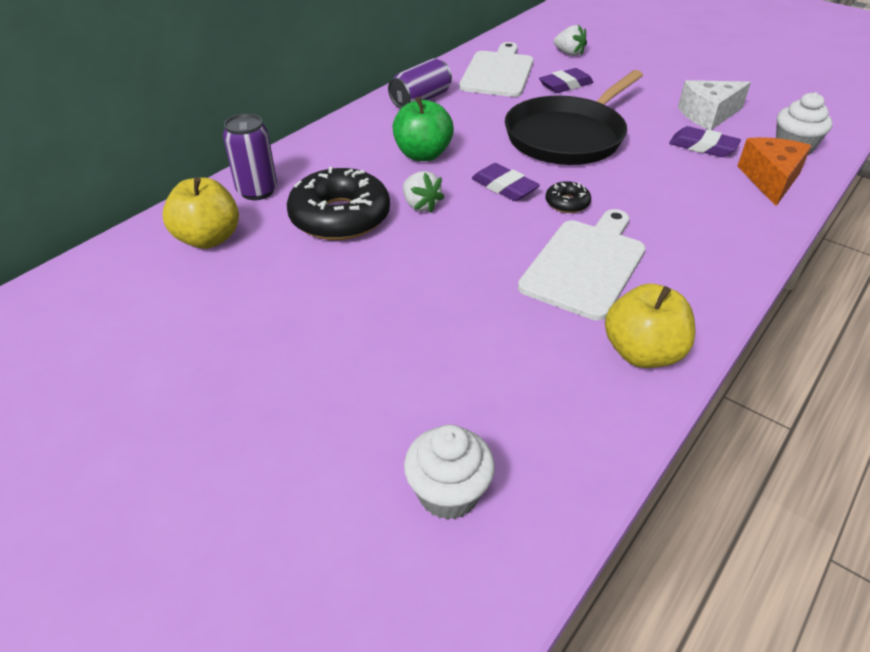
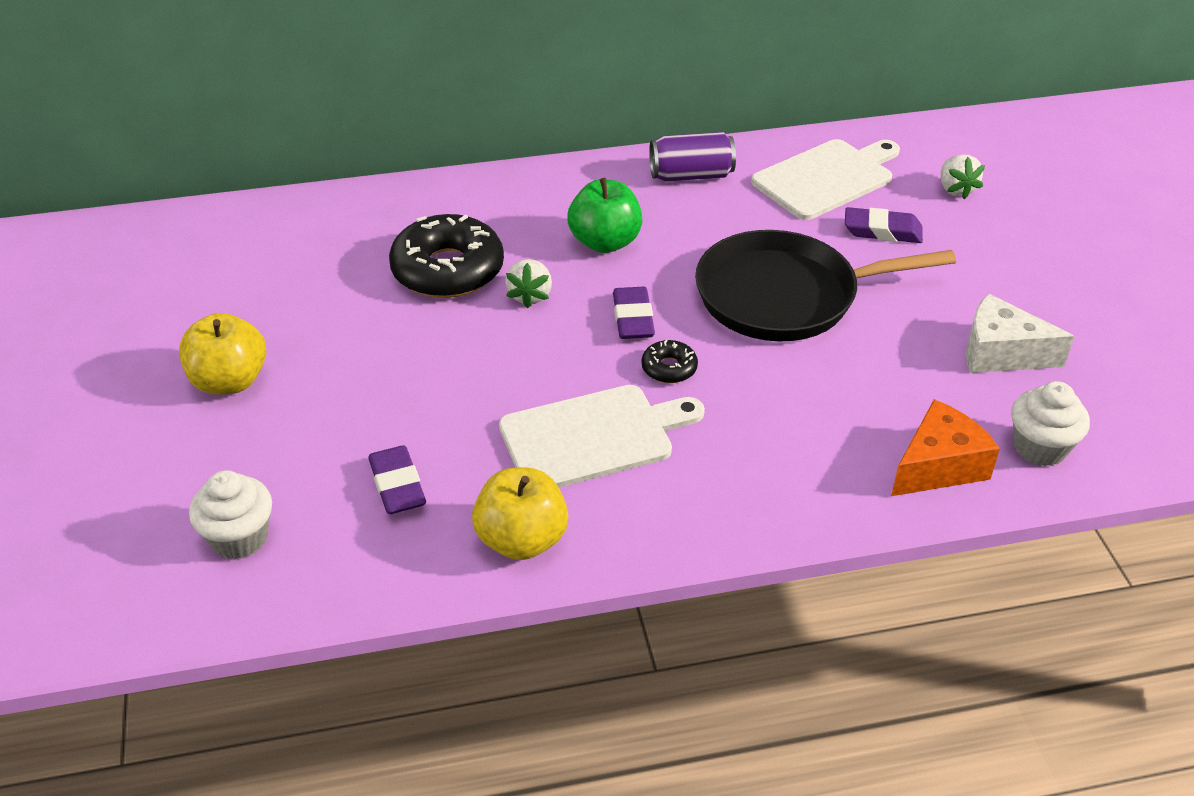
camera: 40 degrees right, 0 degrees up
yellow apple [163,177,239,249] -> yellow apple moved to [179,313,266,395]
purple can [223,114,277,200] -> none
purple eraser [669,126,741,157] -> purple eraser moved to [368,445,426,514]

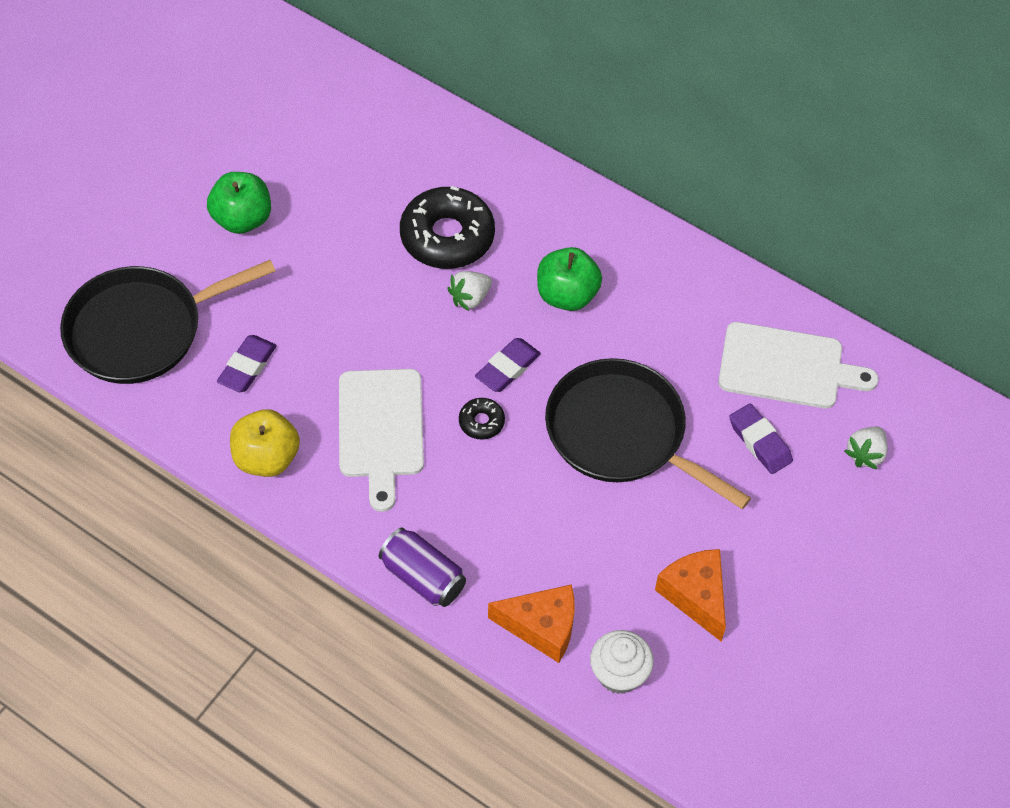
camera: 45 degrees right, 15 degrees up
yellow apple [179,313,266,395] -> green apple [207,172,271,234]
white cupcake [189,470,272,559] -> black pan [60,260,276,384]
white cutting board [499,385,705,488] -> white cutting board turned 60 degrees clockwise [339,369,424,512]
purple can [649,132,736,182] -> purple can moved to [379,528,466,607]
white cheese [966,293,1075,373] -> orange cheese [655,549,726,642]

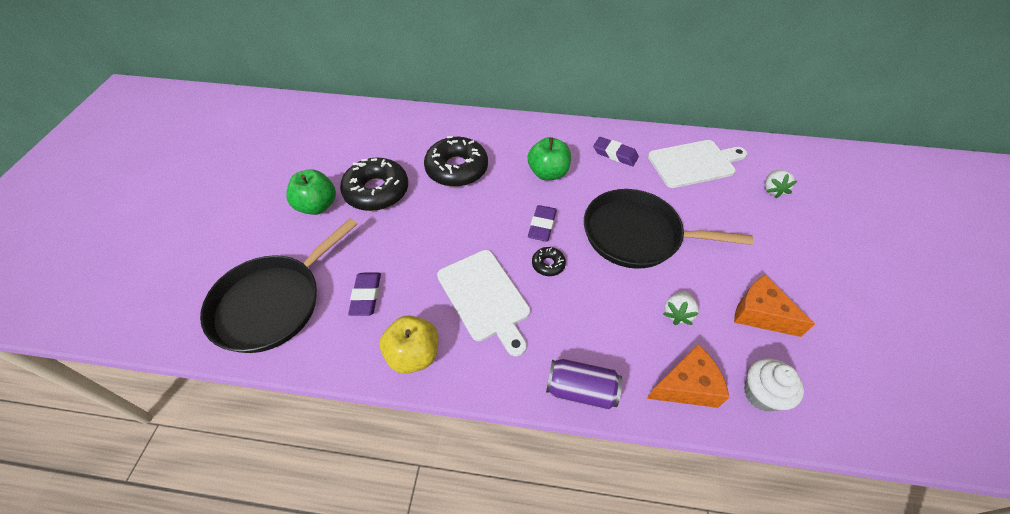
camera: 25 degrees left, 5 degrees down
white strawberry [448,271,492,311] -> white strawberry moved to [663,291,699,325]
purple eraser [729,404,793,474] -> purple eraser moved to [593,137,639,166]
none -> black donut [340,158,408,211]

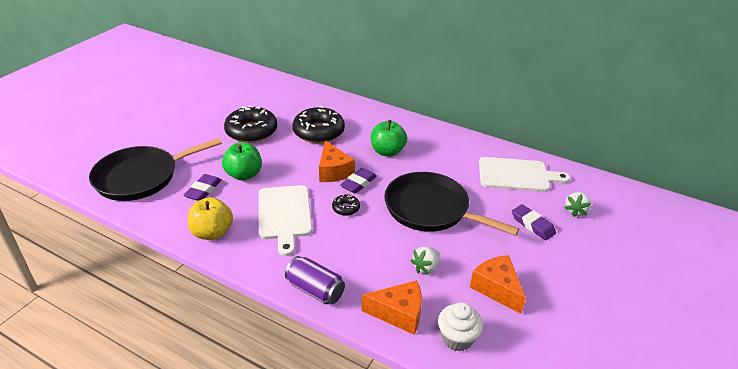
camera: 20 degrees right, 15 degrees down
green apple [286,169,336,215] -> green apple moved to [222,143,262,181]
purple eraser [593,137,639,166] -> purple eraser moved to [512,204,556,240]
none -> orange cheese [319,141,355,182]

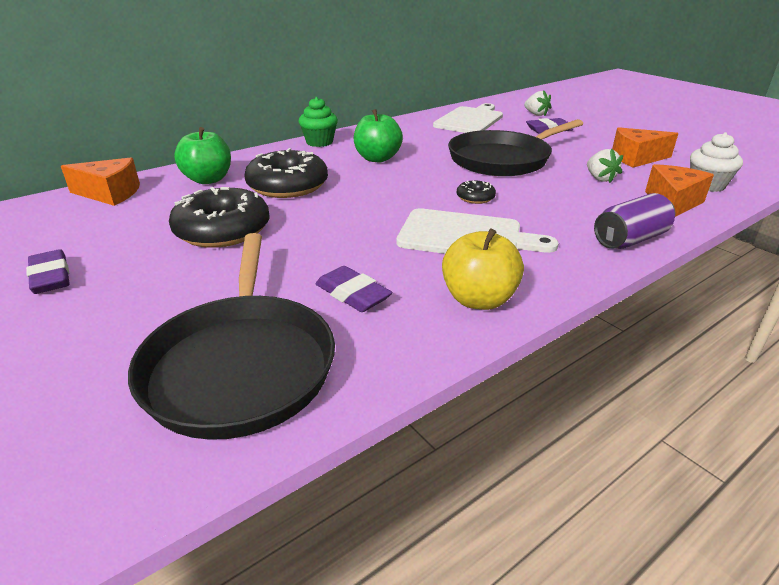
camera: 65 degrees left, 5 degrees down
green apple [222,143,262,181] -> green apple moved to [174,127,231,184]
orange cheese [319,141,355,182] -> orange cheese moved to [61,158,140,206]
purple eraser [340,168,377,194] -> purple eraser moved to [26,249,70,294]
none -> green cupcake [298,97,338,147]

